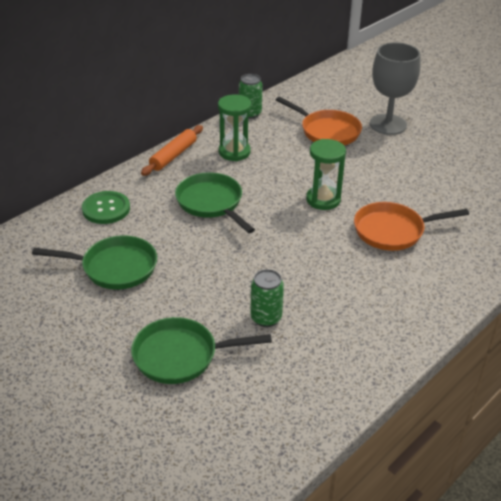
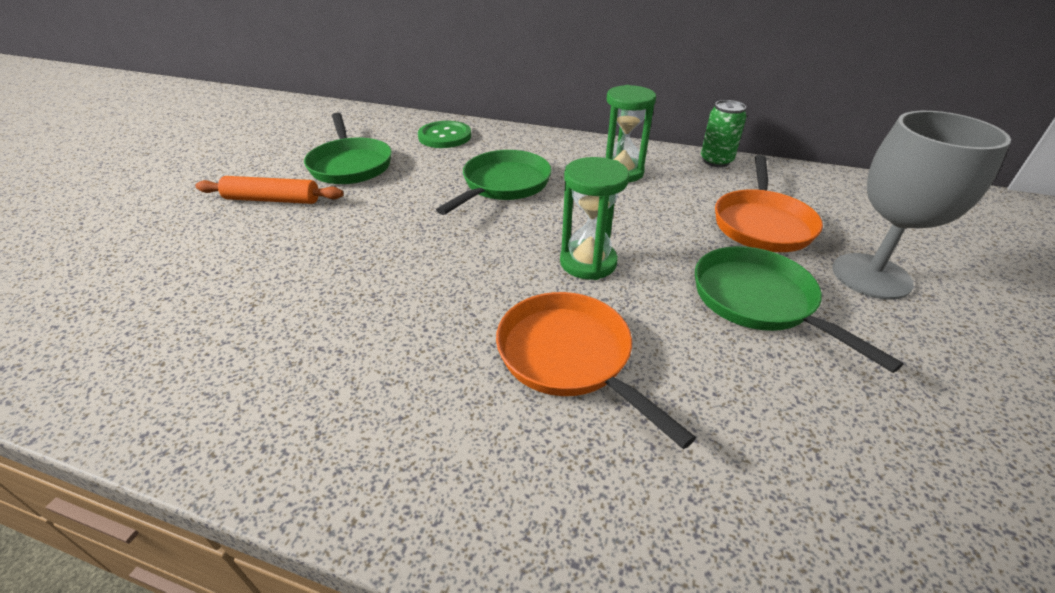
camera: 65 degrees right, 0 degrees up
green pan [131,317,272,384] -> green pan moved to [695,246,904,373]
orange rolling pin [141,125,203,176] -> orange rolling pin moved to [195,176,344,204]
green can [250,269,284,327] -> none

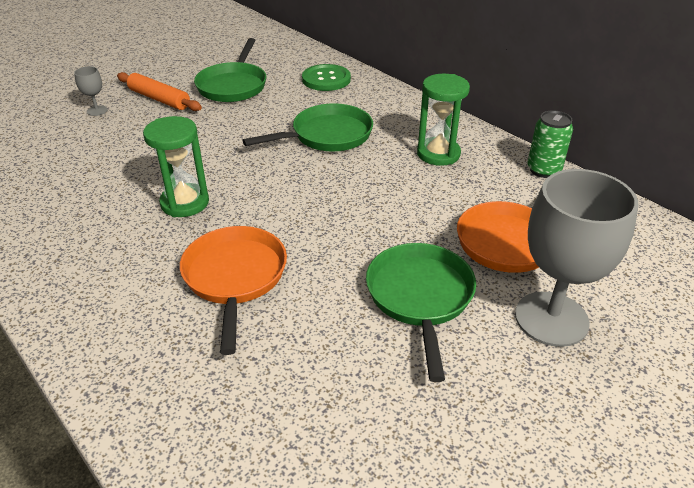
camera: 30 degrees right, 0 degrees up
green hourglass [560,157,629,280] -> green hourglass moved to [143,116,209,217]
none -> grey goblet [74,66,108,116]

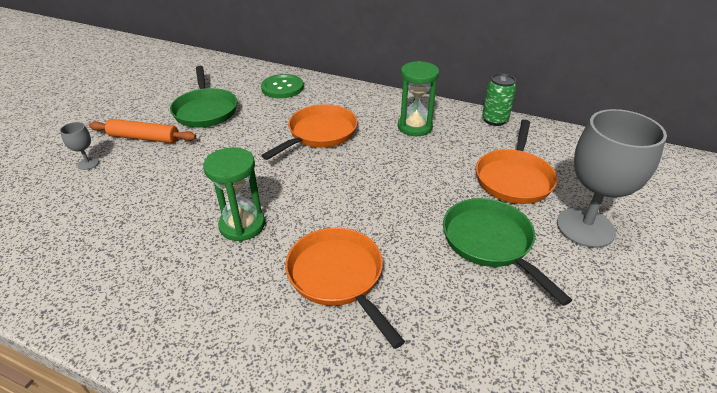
camera: 25 degrees left, 0 degrees up
green pan [242,103,373,151] -> orange pan [261,104,358,160]

